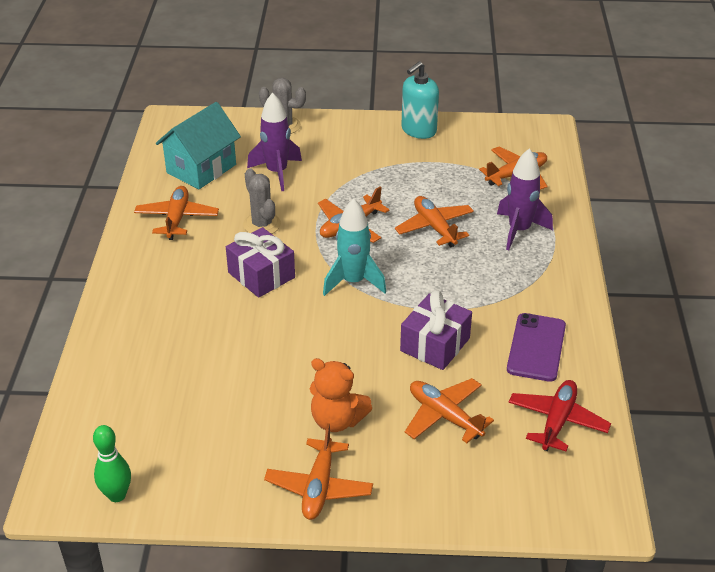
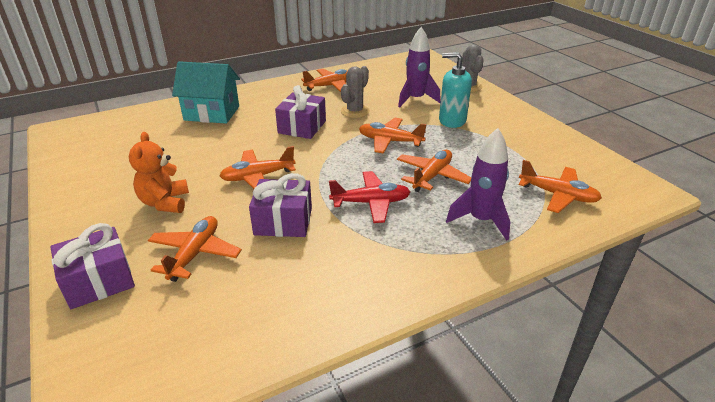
camera: 60 degrees right, 5 degrees down
green bowling pin [93,425,131,502] -> none
turquoise house [156,102,241,189] -> turquoise house moved to [172,61,240,124]
orange plane [264,423,373,520] -> orange plane moved to [219,146,296,189]
turquoise rocket [323,198,386,296] -> none
turquoise soap dispenser [401,61,439,139] -> turquoise soap dispenser moved to [439,52,472,128]
purple phone [507,313,566,382] -> none
red plane [508,380,611,451] -> red plane moved to [329,171,410,223]
none -> purple gift [50,223,135,309]

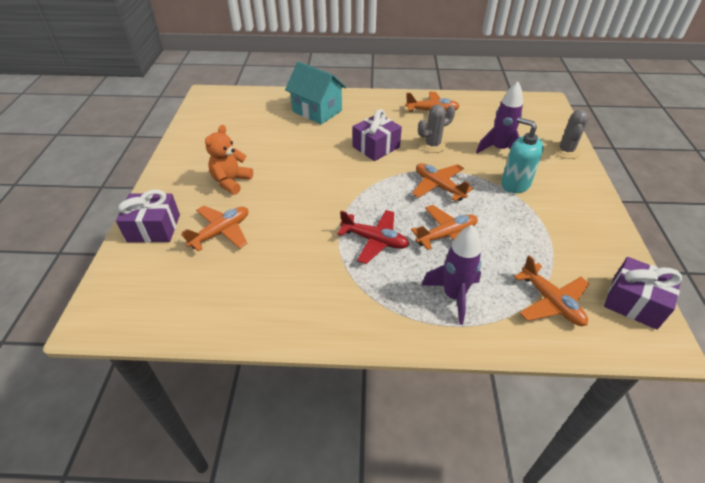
camera: 30 degrees right, 10 degrees up
orange plane [219,146,296,189] -> none
purple gift [249,173,312,237] -> purple gift moved to [604,257,682,330]

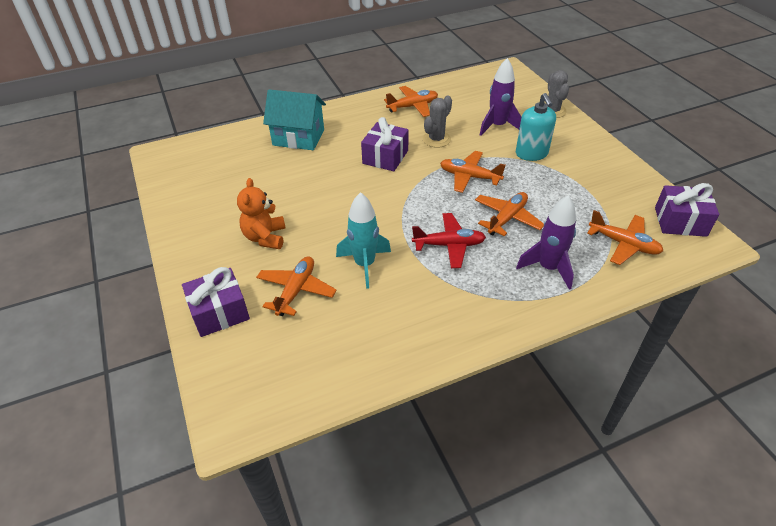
camera: 25 degrees left, 0 degrees up
turquoise soap dispenser [501,117,544,193] -> turquoise soap dispenser turned 120 degrees counterclockwise [516,93,556,161]
none -> turquoise rocket [336,192,391,289]

